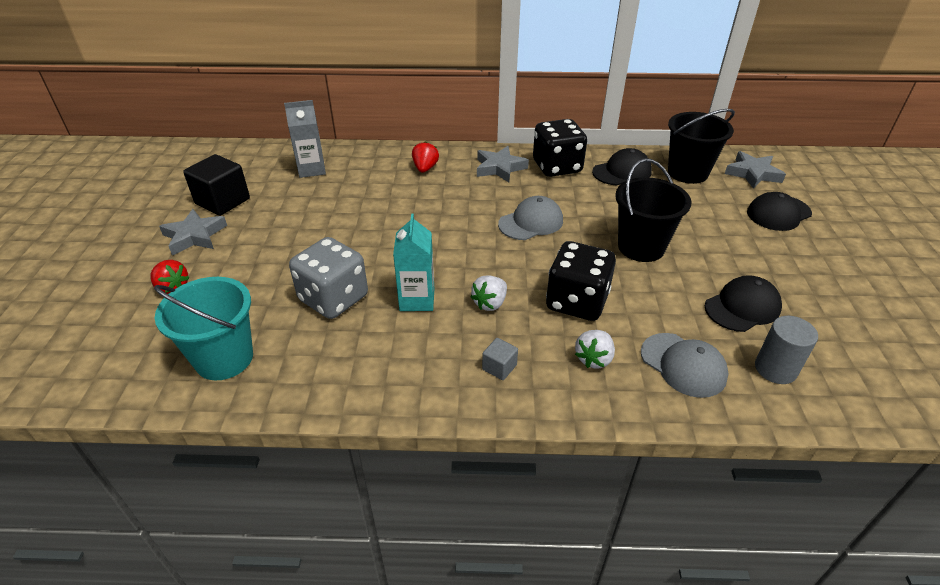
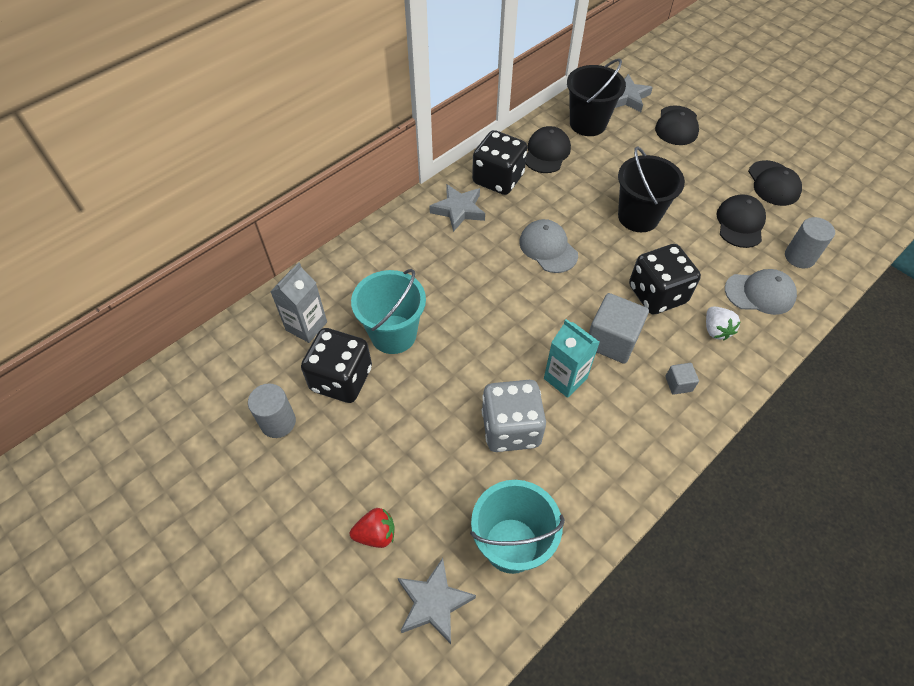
camera: 45 degrees left, 15 degrees up
grey star [159,209,227,256] -> grey star moved to [398,558,476,644]
black cube [183,154,250,216] -> grey cylinder [248,384,296,438]
red strawberry [412,142,439,173] -> none
white strawberry [471,275,507,311] -> grey cube [589,293,649,364]
grey cap [498,196,563,240] -> grey cap turned 45 degrees counterclockwise [519,219,578,273]
none -> black dice [301,328,372,403]
none -> turquoise bucket [351,269,426,354]
none -> black cap [748,160,802,206]

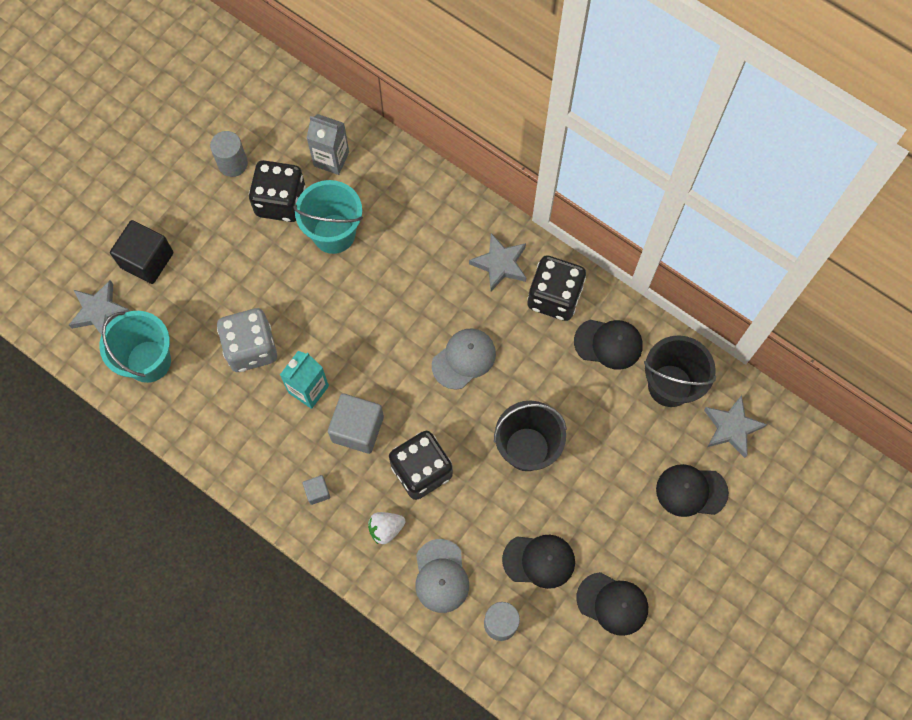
camera: 80 degrees right, 15 degrees up
red strawberry [350,508,395,548] -> black cube [110,220,173,284]
black cap [748,160,802,206] -> black cap turned 135 degrees counterclockwise [576,572,648,636]

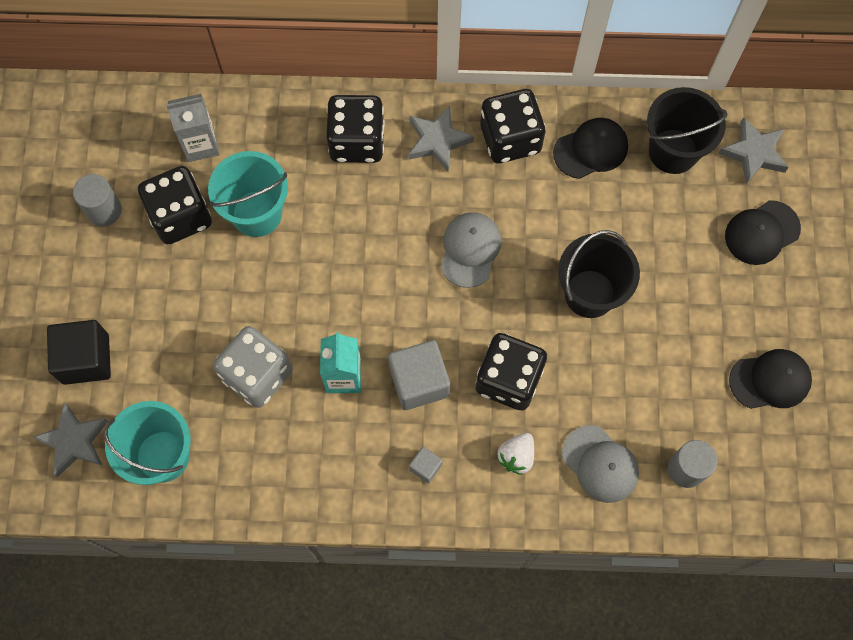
camera: 35 degrees left, 0 degrees up
black cap [502,535,575,589] -> none
none -> black dice [326,95,385,163]

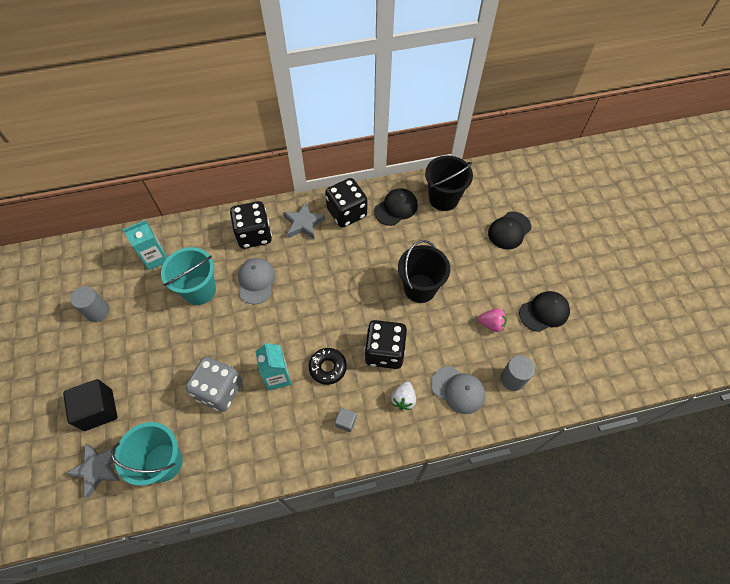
camera: 15 degrees left, 10 degrees down
black dice [138,166,212,244] -> none
grey carton [166,94,220,162] -> turquoise carton [123,220,167,270]
grey cube [388,340,450,410] -> black donut [309,348,347,385]
grey cap [441,212,501,288] -> grey cap moved to [238,258,275,304]
grey star [719,117,789,184] -> none
none -> pink strawberry [478,308,507,332]

